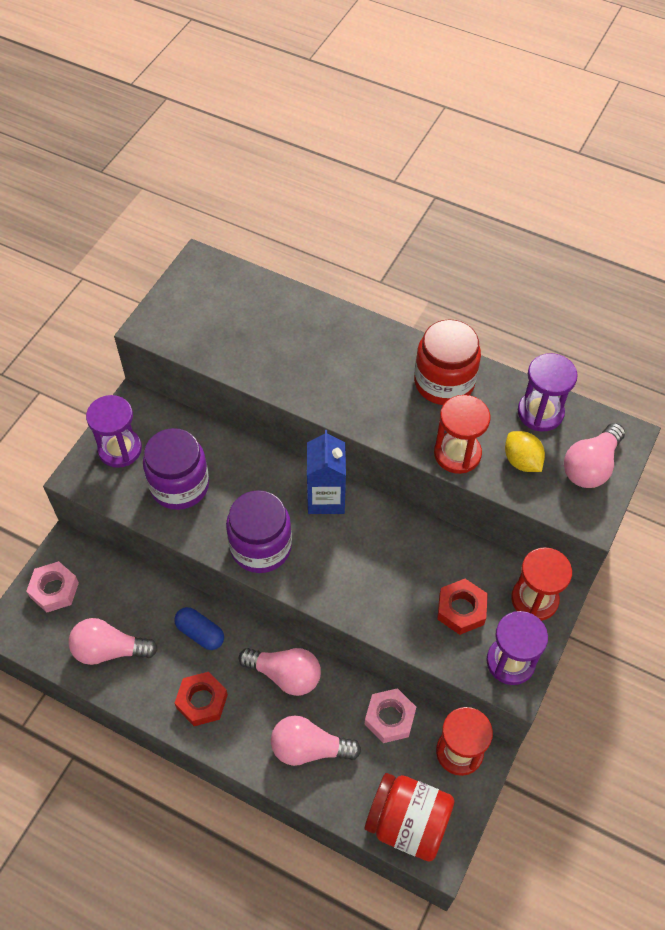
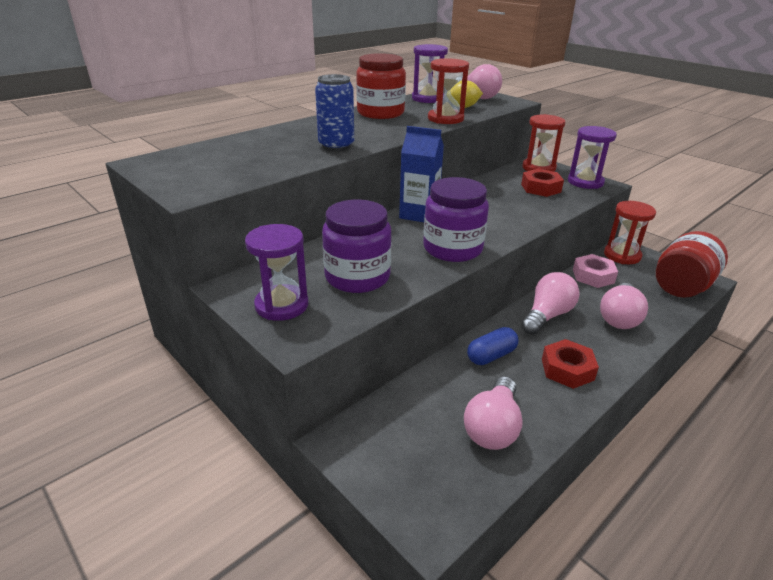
camera: 70 degrees left, 25 degrees down
pink nut [26,561,79,612] -> none
none -> blue can [315,74,354,151]

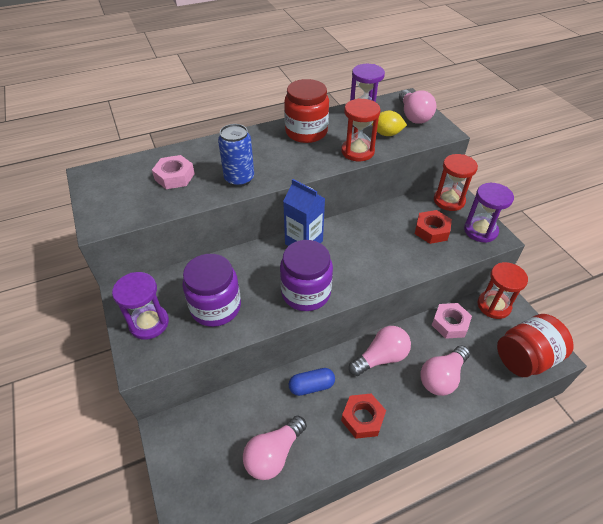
camera: 20 degrees right, 15 degrees up
none -> pink nut [152,155,195,189]

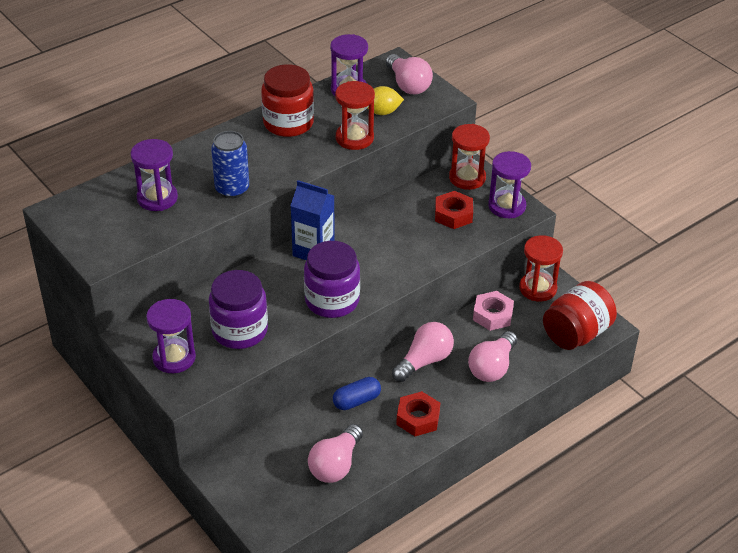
camera: 15 degrees left, 5 degrees down
pink nut [152,155,195,189] -> purple hourglass [130,139,178,211]

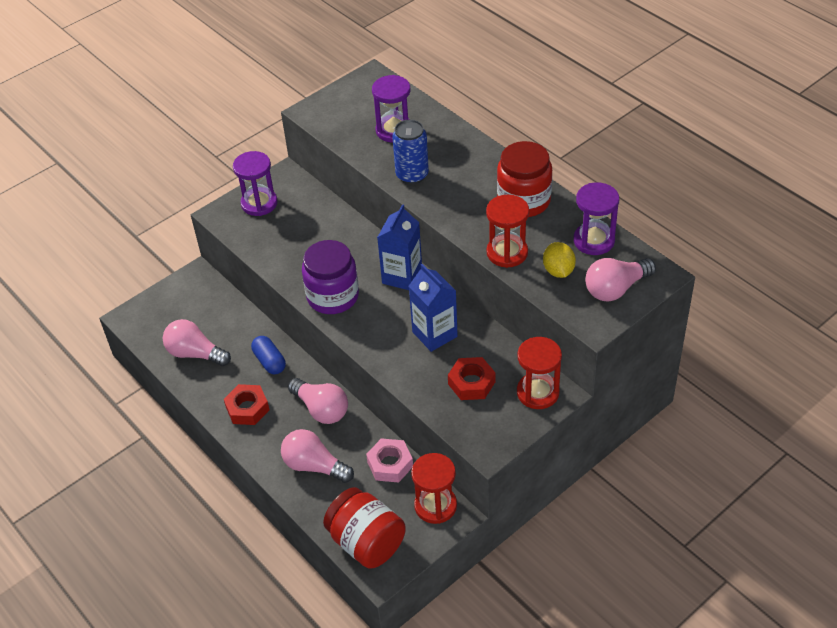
camera: 90 degrees right, 5 degrees up
purple jar [209,270,268,349] -> none
purple hourglass [488,151,531,218] -> none
none -> blue carton [409,264,458,352]

